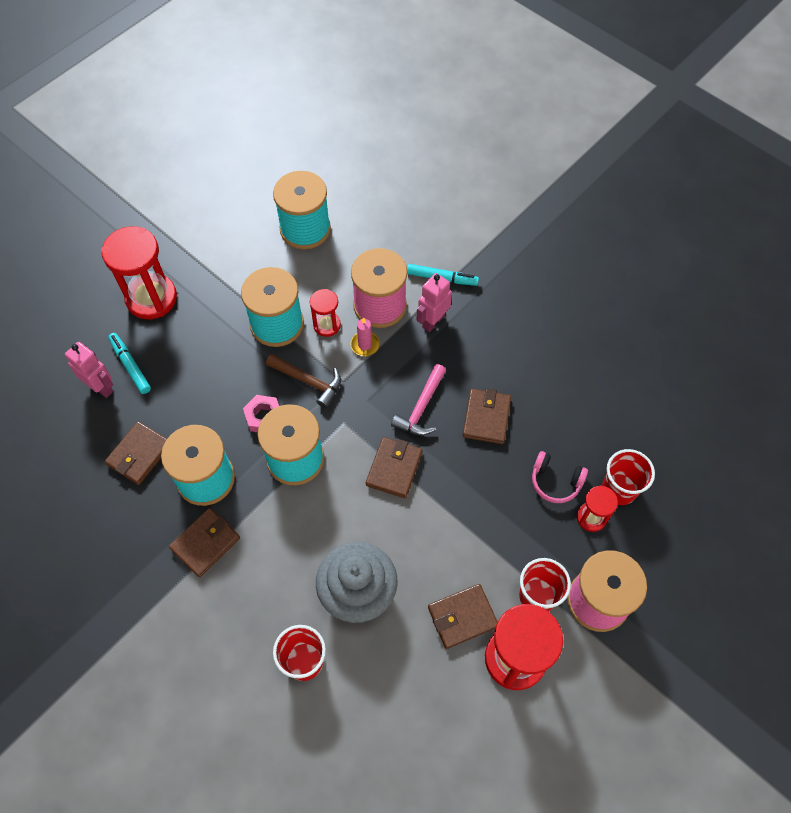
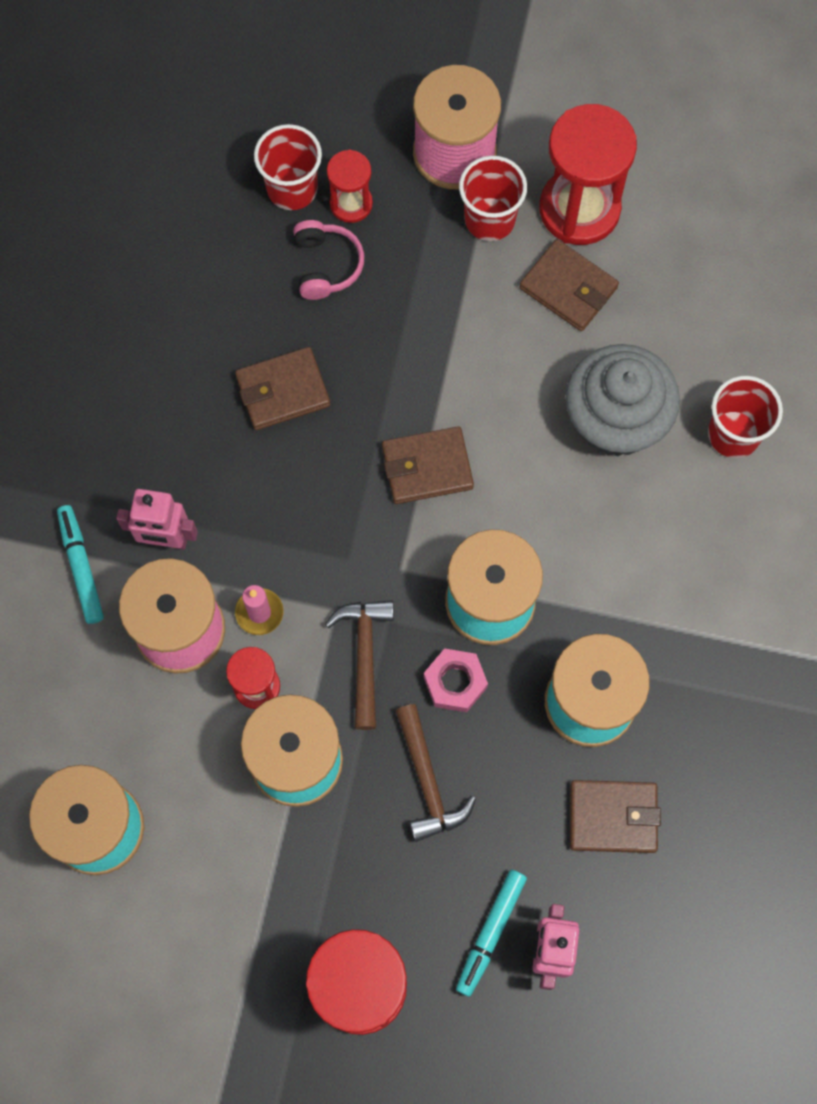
camera: 120 degrees left, 10 degrees up
brown wallet [169,508,240,577] -> none
pink hammer [391,364,446,436] -> none
none -> brown hammer [395,704,476,842]

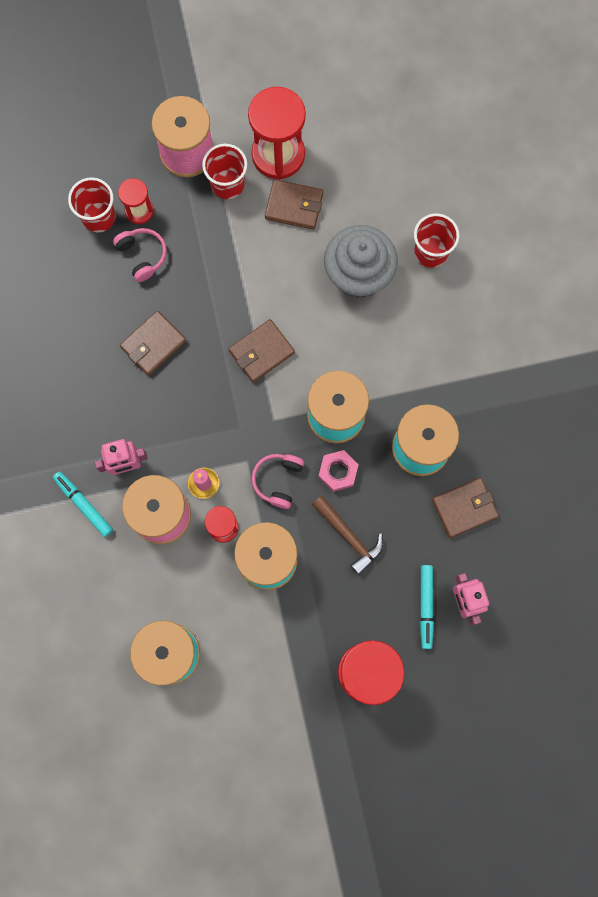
camera: 25 degrees left, 5 degrees up
brown hammer [325,600,394,730] -> pink headphones [251,454,304,509]

